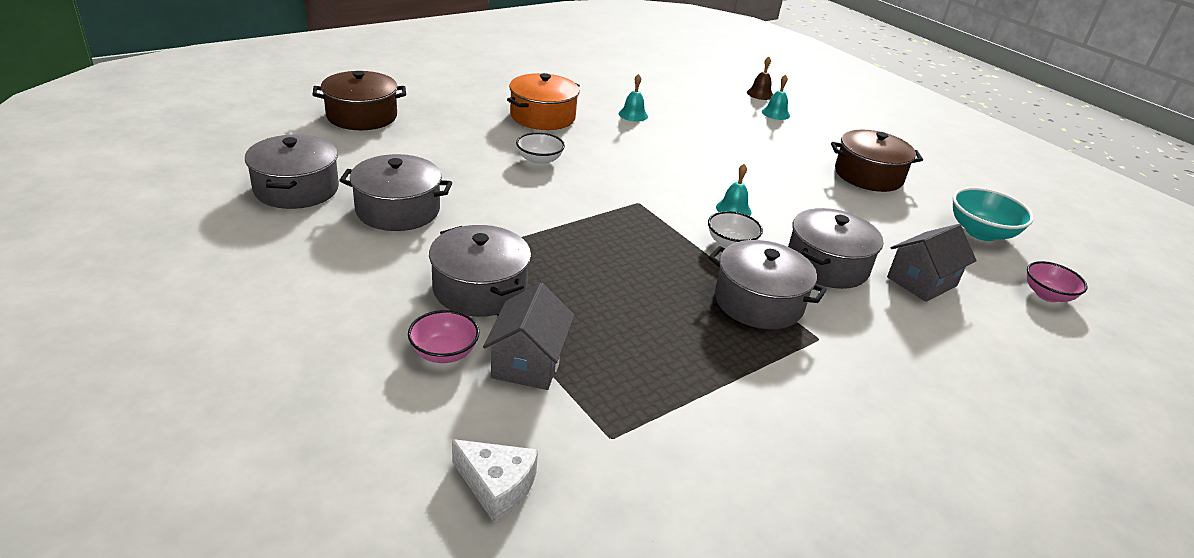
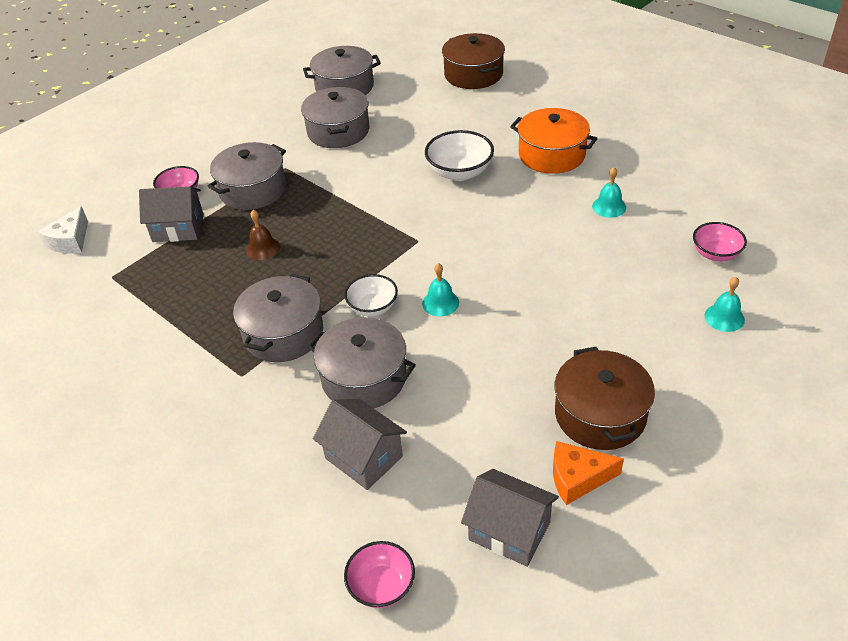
camera: 85 degrees right, 10 degrees up
white bowl [516,132,565,165] -> white bowl [425,130,494,181], size x1.51
brown bell [747,57,773,100] -> brown bell moved to [246,210,280,260]
turquoise bowl [952,187,1034,241] -> grey house [461,469,559,567]
none -> orange cheese [553,441,624,505]
none -> pink bowl [693,222,747,261]

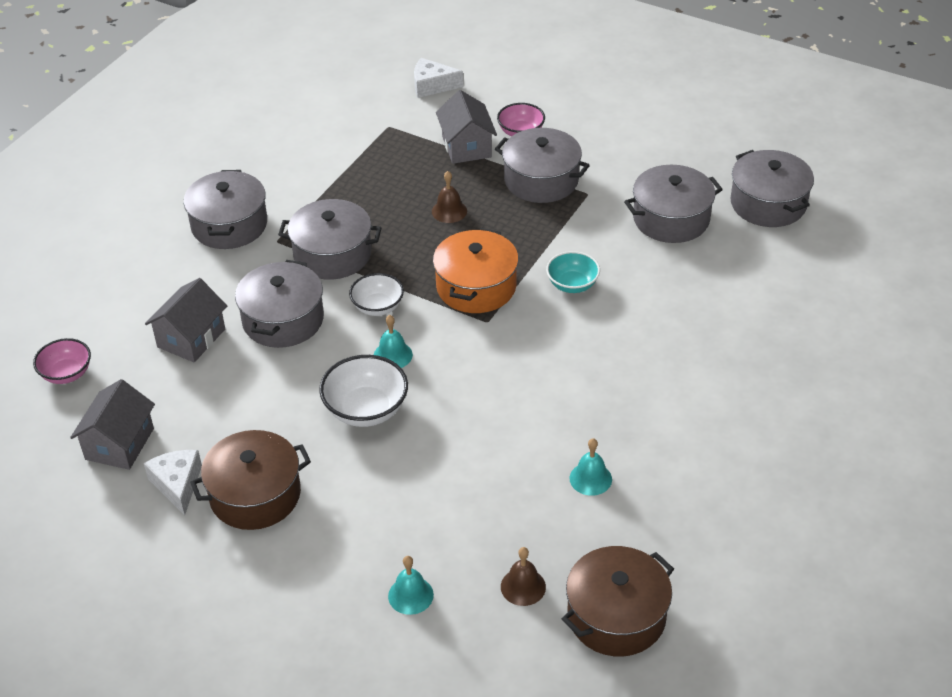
camera: 75 degrees right, 0 degrees up
white bowl [425,130,494,181] -> white bowl moved to [319,355,408,427]
brown pot [442,33,505,89] -> brown pot moved to [562,546,674,657]
orange pot [510,108,598,174] -> orange pot moved to [433,228,519,313]
orange cheese [553,441,624,505] -> white cheese [144,450,202,515]
pink bowl [693,222,747,261] -> brown bell [501,547,546,606]
none -> grey pot [184,170,267,249]
none -> turquoise bowl [546,251,600,293]

